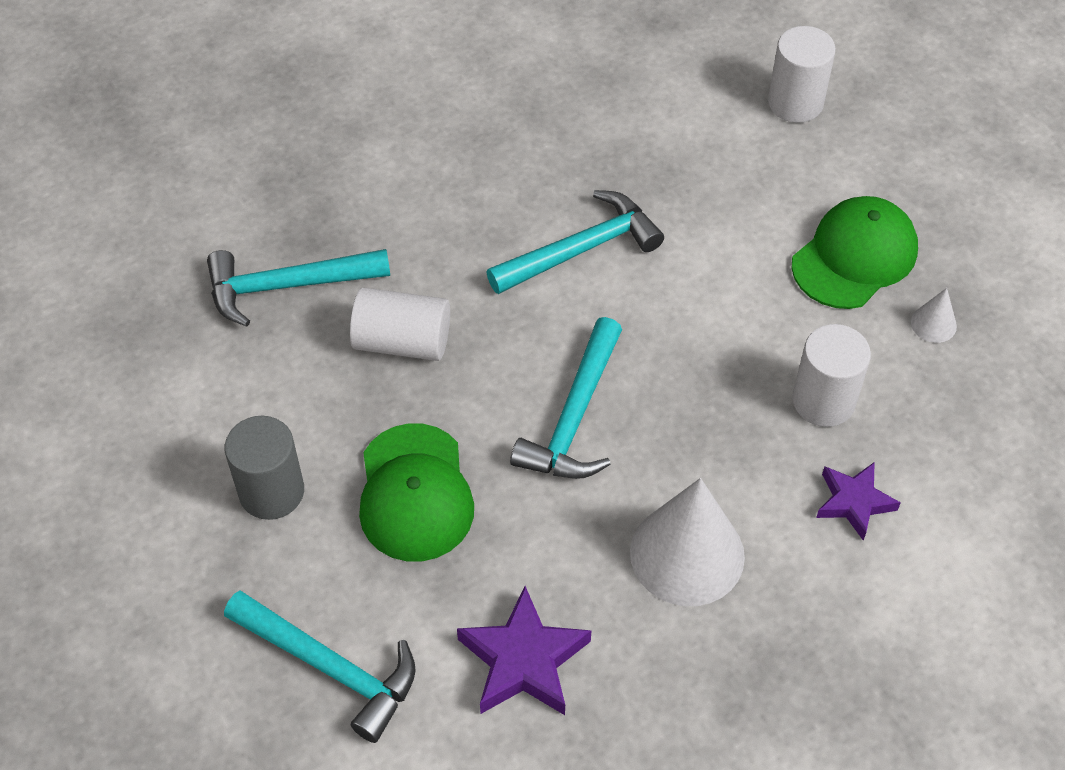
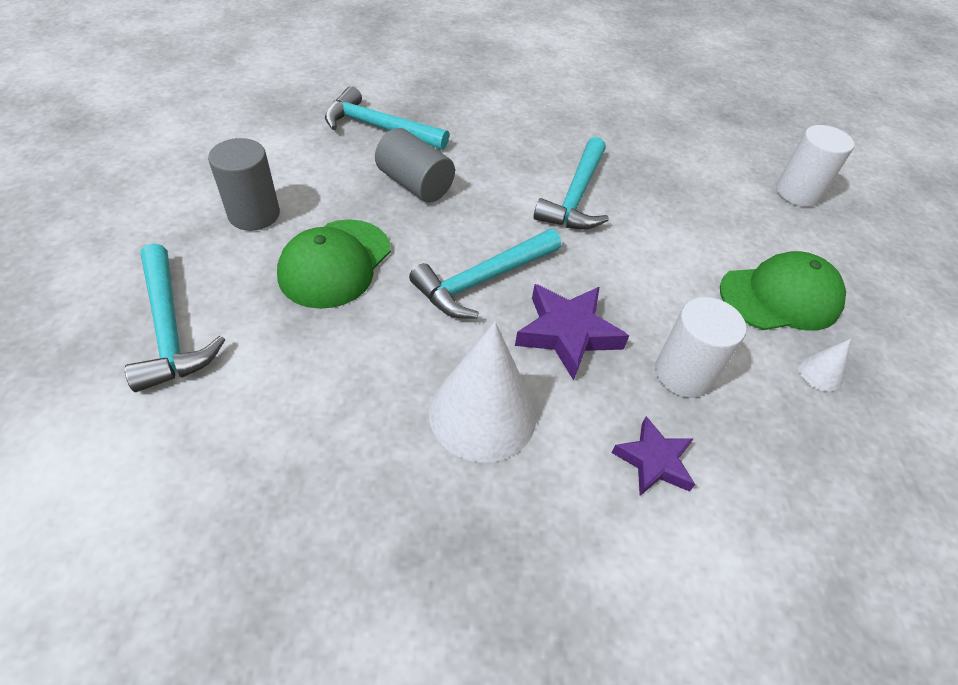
camera: 30 degrees right, 5 degrees down
white cylinder [350,288,450,361] -> grey cylinder [375,128,455,202]
purple star [457,586,592,715] -> purple star moved to [515,284,629,381]
turquoise hammer [486,190,664,294] -> turquoise hammer turned 105 degrees clockwise [534,137,609,229]

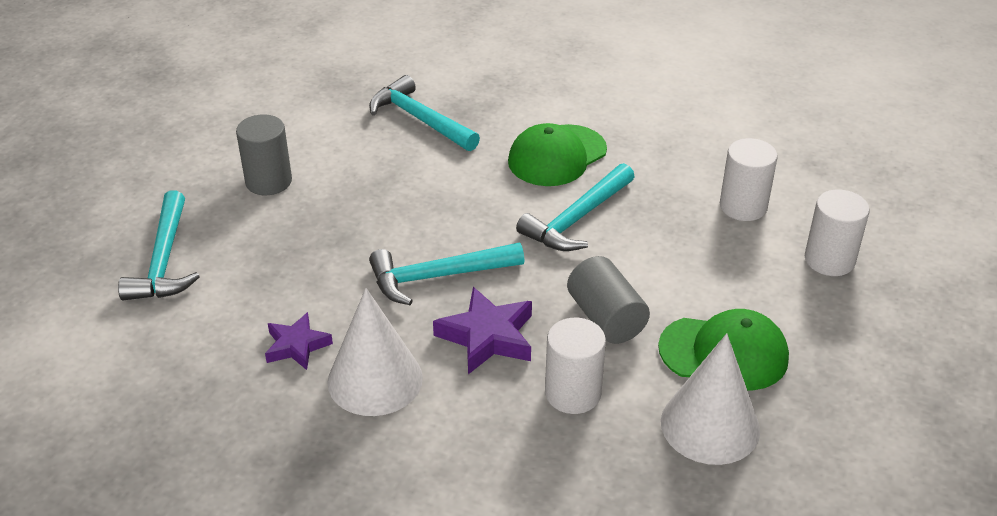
camera: 25 degrees right, 10 degrees down
green cap [277,219,391,309] -> green cap moved to [508,123,607,186]
grey cylinder [375,128,455,202] -> grey cylinder moved to [567,256,650,344]
purple star [611,416,695,496] -> purple star moved to [265,312,333,370]
white cone [798,339,851,392] -> white cone [661,333,760,465], size x2.29
none -> white cylinder [720,138,778,221]

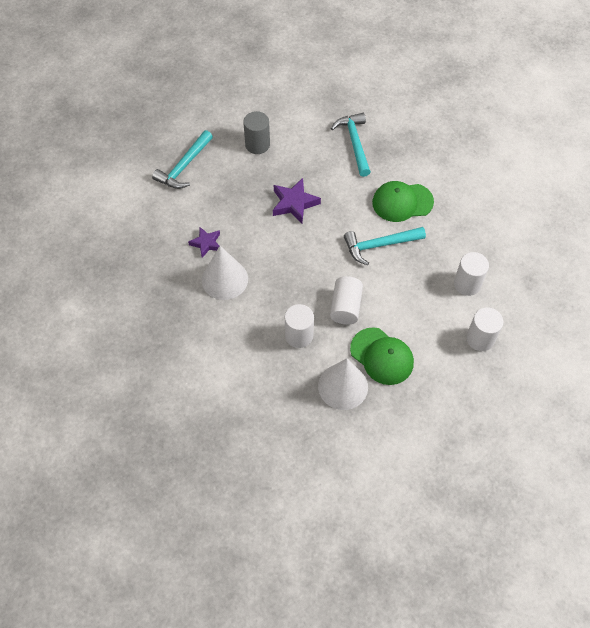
camera: 35 degrees right, 20 degrees up
turquoise hammer [369,243,525,305] -> none
purple star [433,287,532,374] -> purple star moved to [273,178,321,224]
grey cylinder [567,256,650,344] -> white cylinder [330,276,363,325]

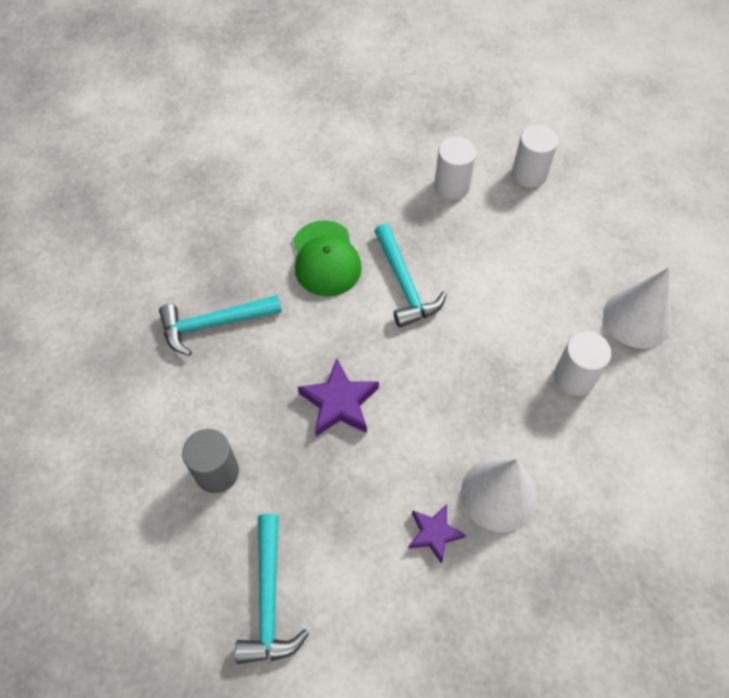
camera: 95 degrees left, 0 degrees up
turquoise hammer [152,130,213,189] -> turquoise hammer turned 60 degrees clockwise [235,514,309,664]
white cylinder [330,276,363,325] -> none
green cap [350,327,414,385] -> none

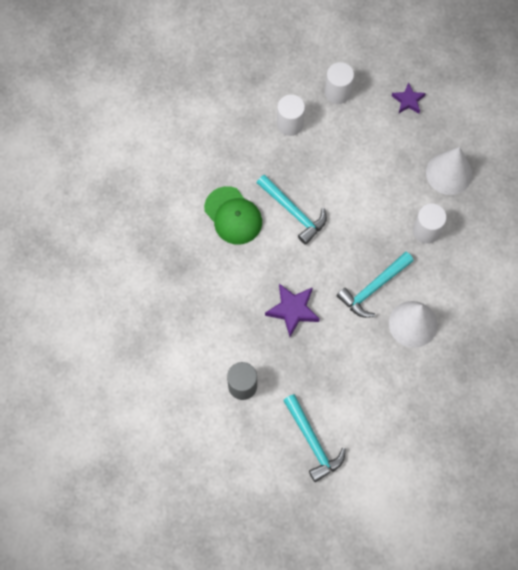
camera: 25 degrees left, 10 degrees up
turquoise hammer [159,295,282,356] -> turquoise hammer moved to [337,252,414,318]
purple star [408,504,466,564] -> purple star moved to [392,82,426,113]

